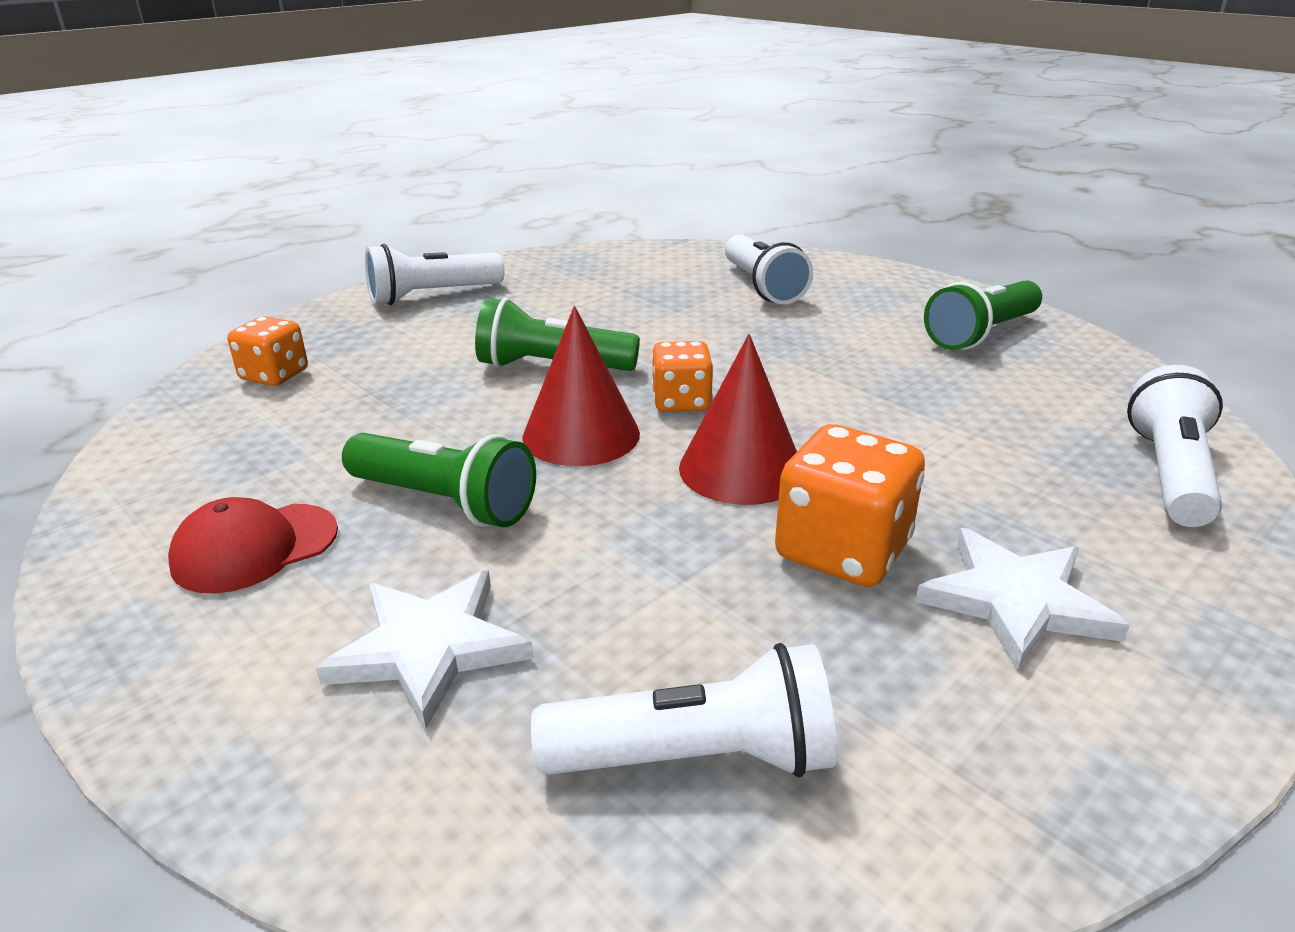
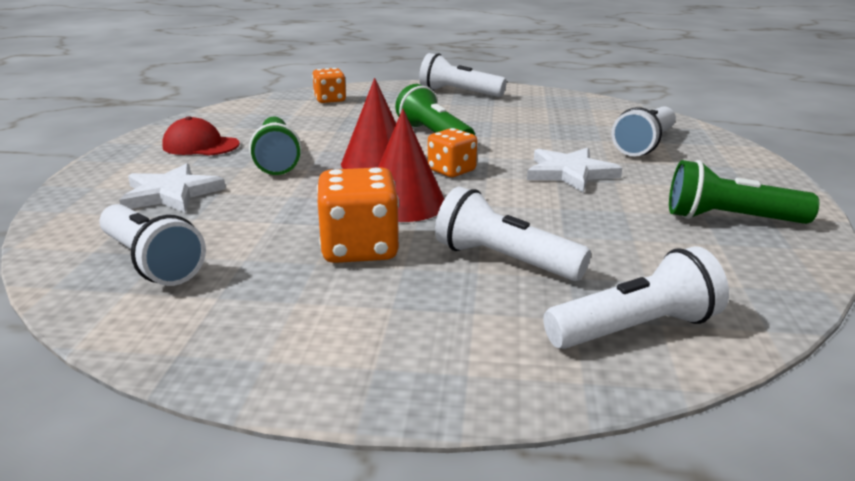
camera: 50 degrees right, 5 degrees down
white star [915,528,1130,670] -> white star moved to [527,148,622,192]
none -> white flashlight [435,187,591,281]

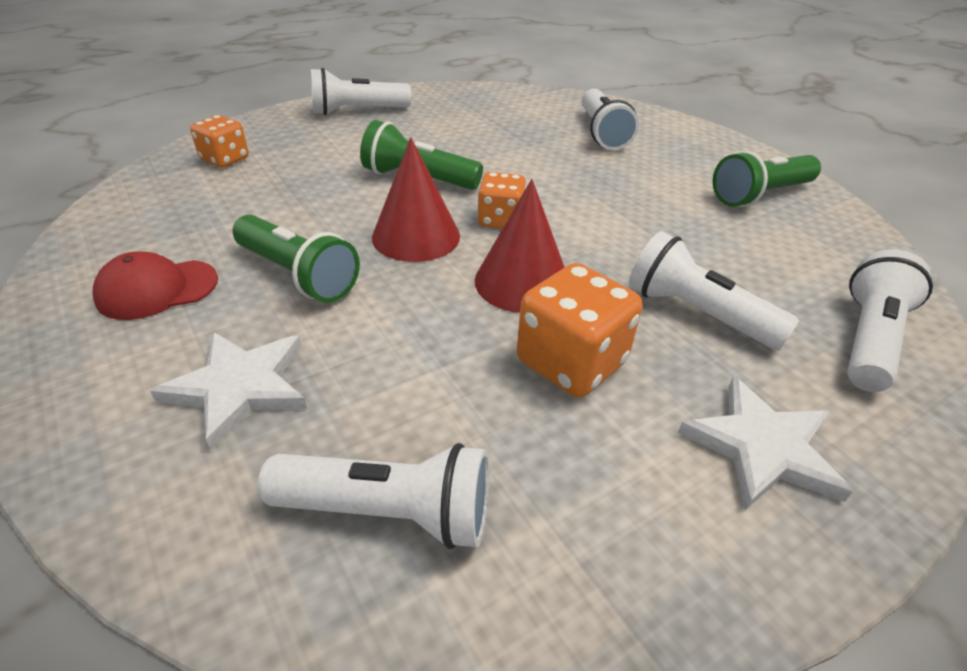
camera: 40 degrees left, 15 degrees up
white flashlight [435,187,591,281] -> white flashlight turned 45 degrees clockwise [629,231,799,350]
white star [527,148,622,192] -> white star moved to [678,376,853,510]

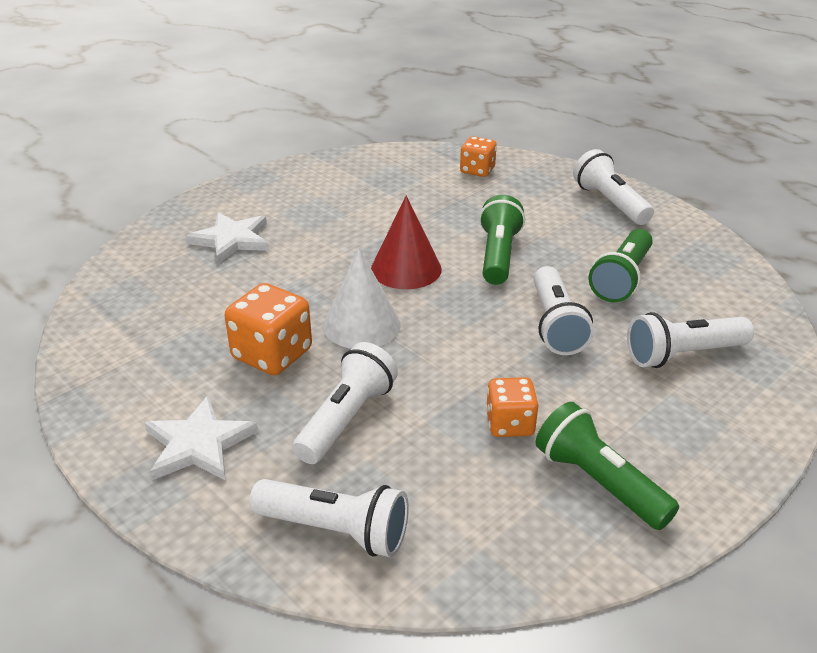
camera: 80 degrees right, 5 degrees down
red cap [93,251,218,320] -> none
green flashlight [233,215,360,303] -> green flashlight moved to [588,229,653,302]
white flashlight [258,443,489,549] -> white flashlight moved to [533,266,594,355]
red cone [475,179,565,313] -> white cone [323,248,401,349]
orange dice [477,172,526,229] -> orange dice moved to [486,377,539,437]

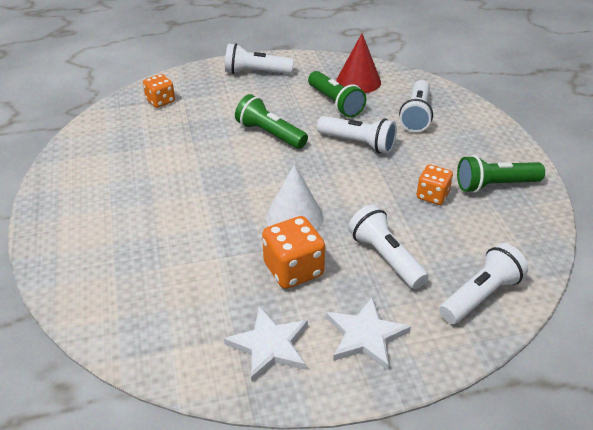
camera: 60 degrees left, 5 degrees up
white star [186,212,269,264] -> white star moved to [224,306,308,382]
red cone [371,195,442,289] -> red cone moved to [336,33,381,93]

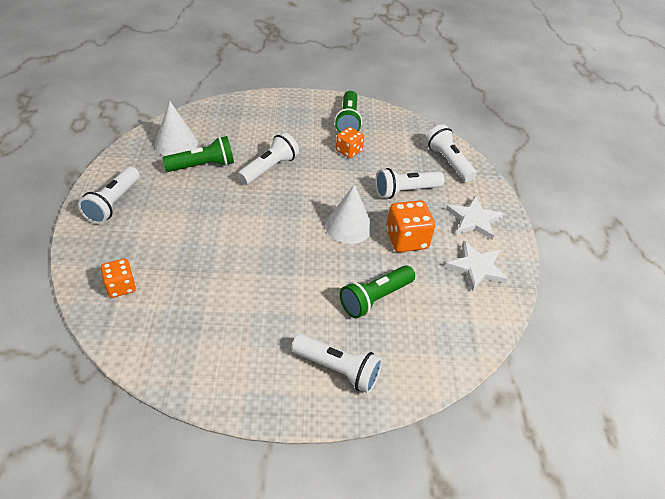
camera: 80 degrees left, 5 degrees up
green flashlight [235,94,308,149] -> green flashlight moved to [340,265,415,318]
red cone [336,33,381,93] -> white cone [154,101,198,156]
white flashlight [399,80,433,132] -> white flashlight moved to [291,334,382,393]

